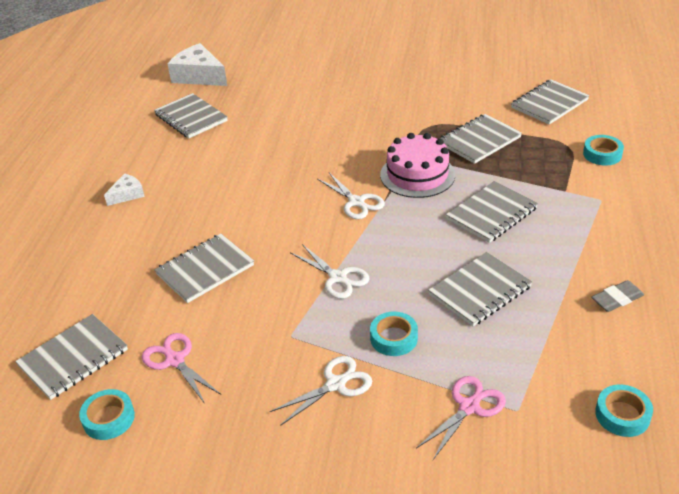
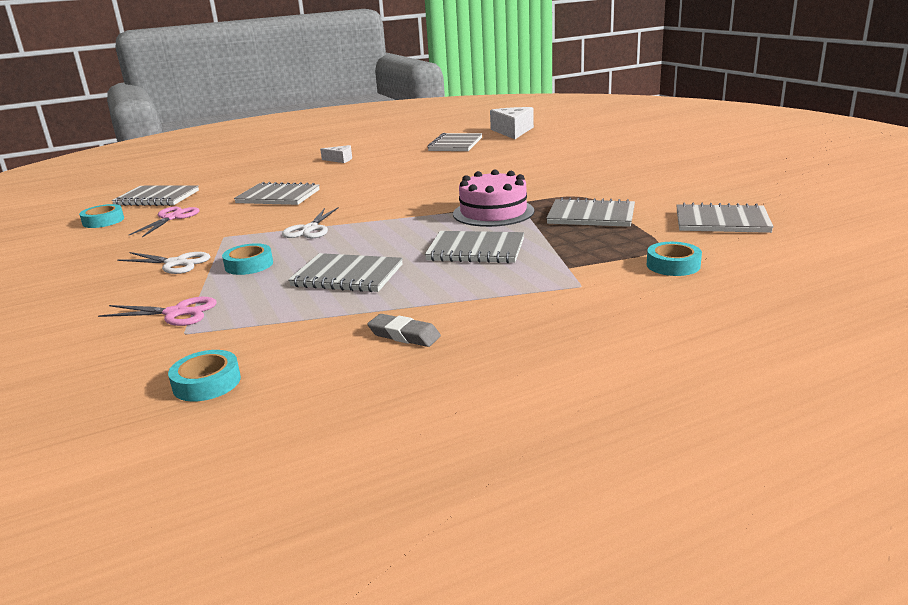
camera: 55 degrees right, 15 degrees down
white scissors [317,173,385,219] -> none

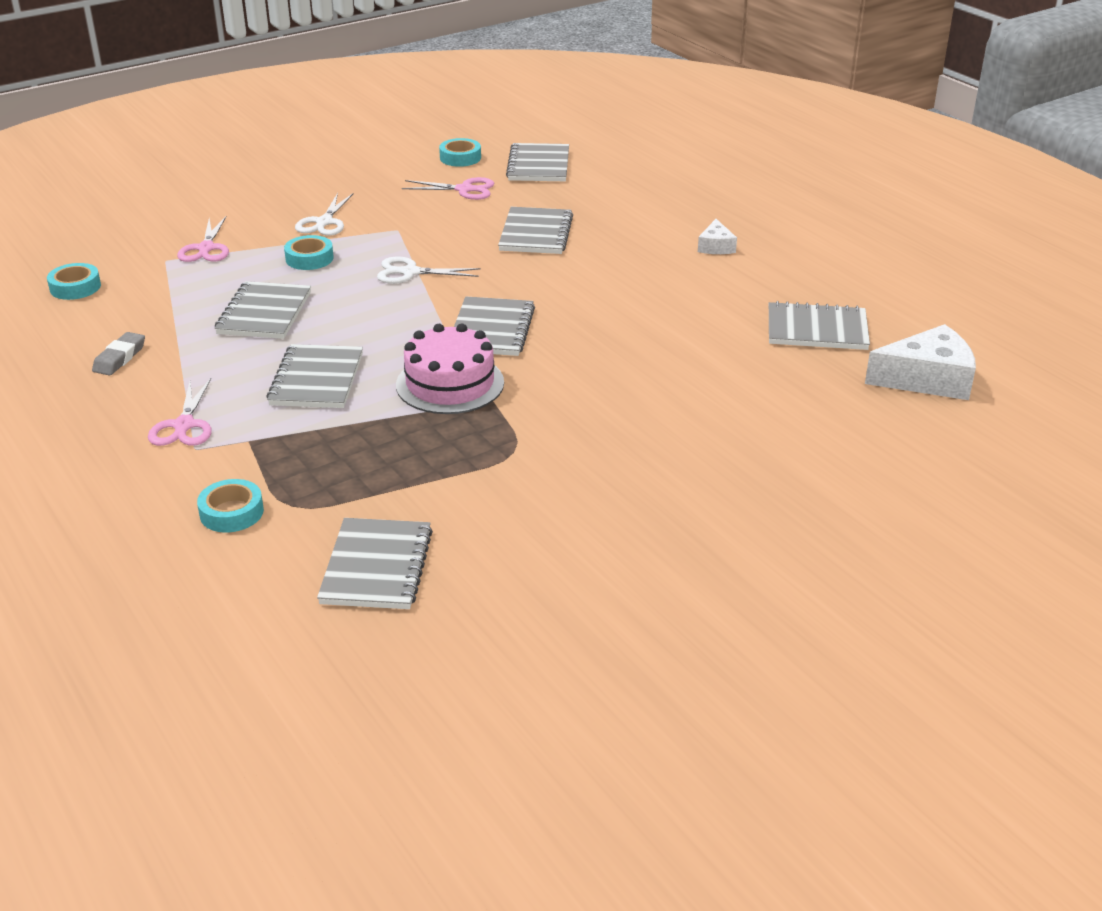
camera: 80 degrees right, 10 degrees up
grey notebook [546,197,635,227] -> grey notebook moved to [454,296,535,356]
none -> pink scissors [148,378,212,446]

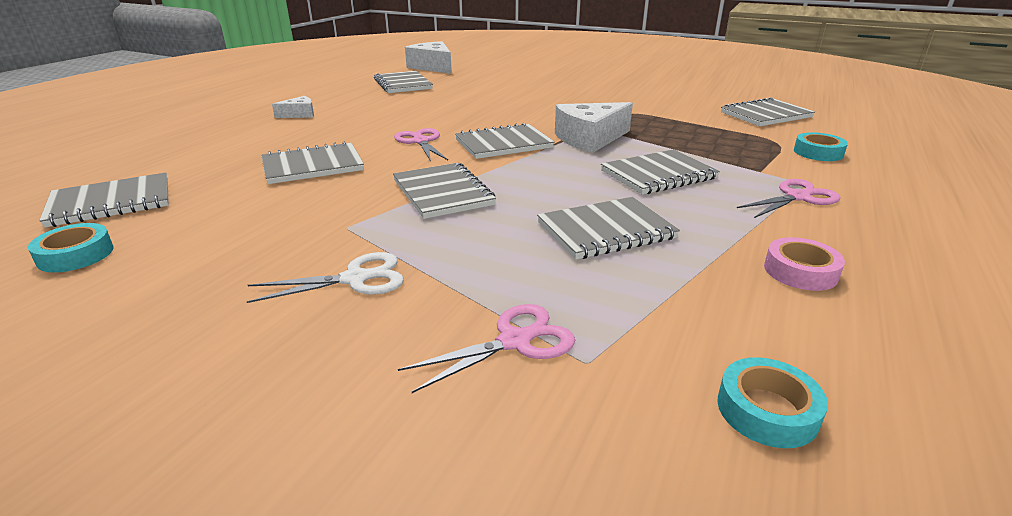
camera: 120 degrees left, 5 degrees down
grey eraser [92,332,145,376] -> pink tape [764,237,845,291]
turquoise tape [284,235,334,270] -> none
white scissors [377,257,481,284] -> grey notebook [393,163,496,219]
pink cake [396,324,504,414] -> white cheese [555,102,633,153]
pink scissors [402,177,494,200] -> pink scissors moved to [394,128,448,162]

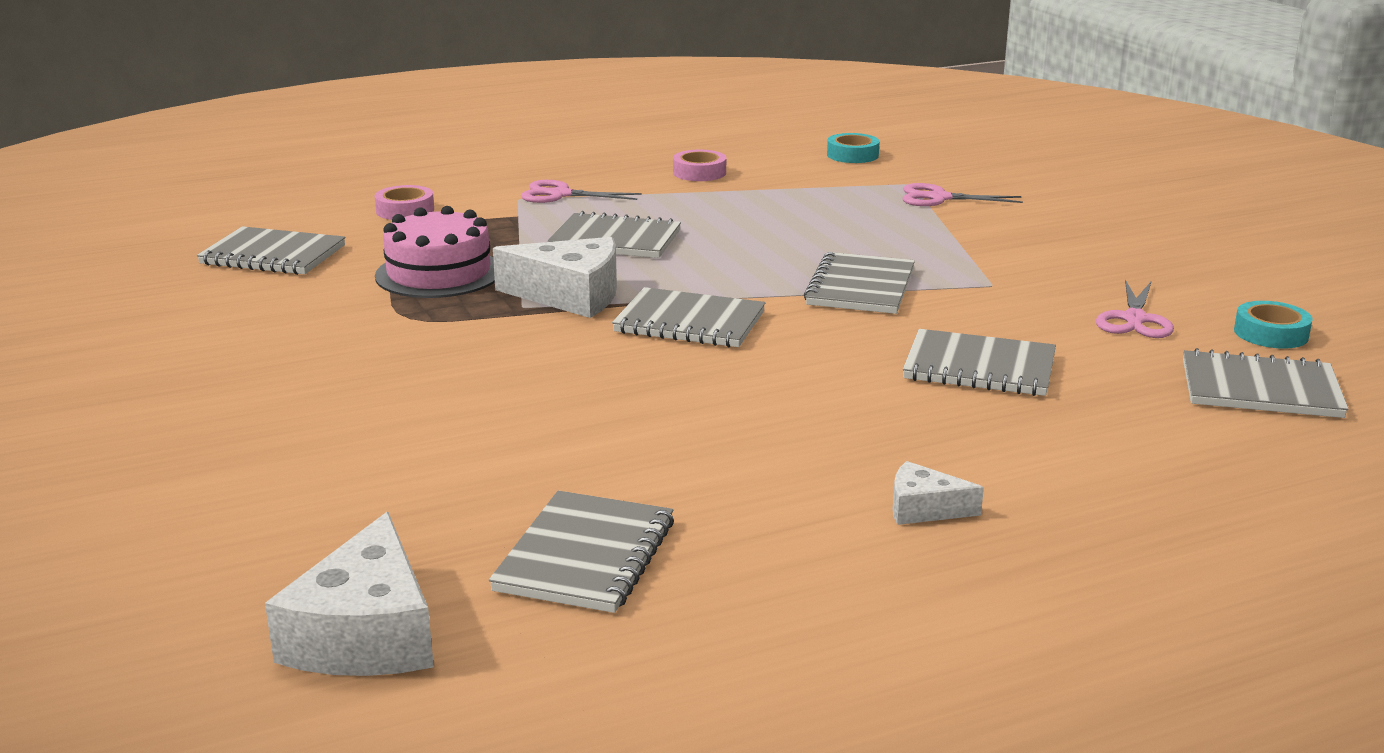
camera: 140 degrees left, 5 degrees down
white scissors [247,252,404,303] -> none
pink scissors [394,128,448,162] -> pink scissors moved to [1096,280,1174,338]
grey notebook [537,197,680,259] -> none
turquoise tape [794,132,848,161] -> pink tape [374,185,434,220]
none -> pink cake [375,206,495,298]

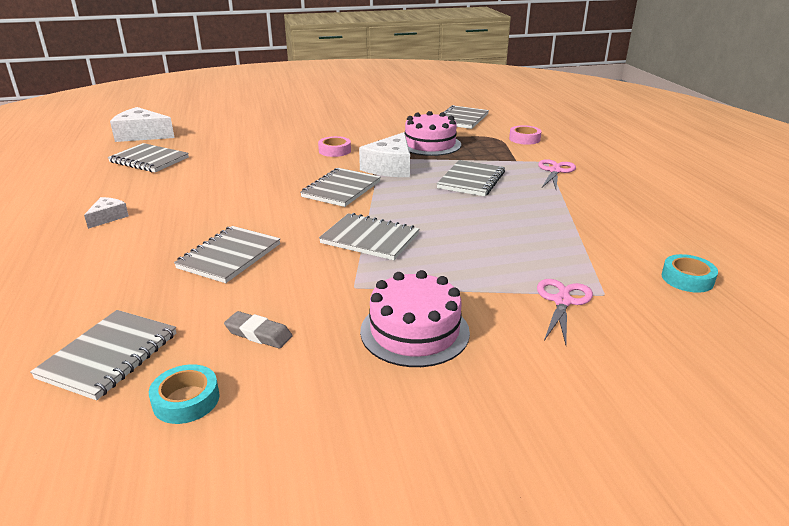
camera: 100 degrees right, 5 degrees up
pink tape [673,150,726,181] -> pink tape moved to [318,136,351,157]
pink scissors [1096,280,1174,338] -> grey eraser [224,311,293,349]
none -> pink cake [360,270,470,367]

